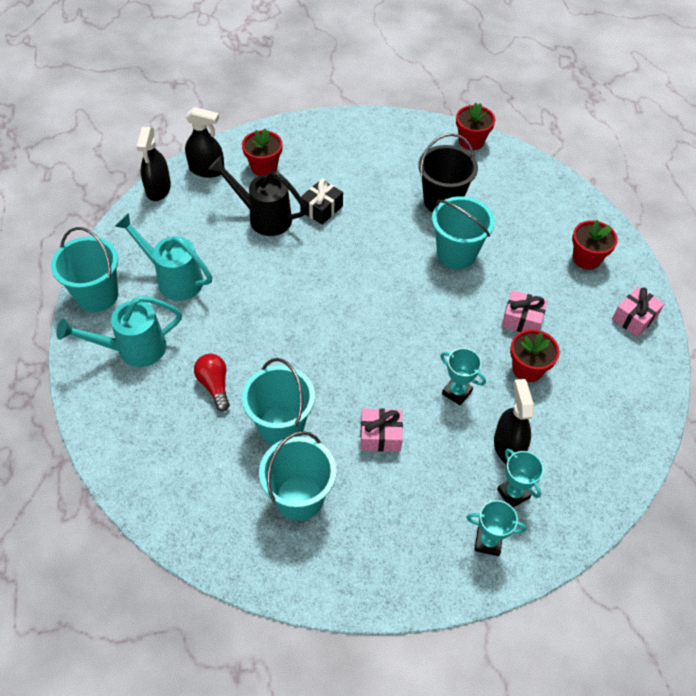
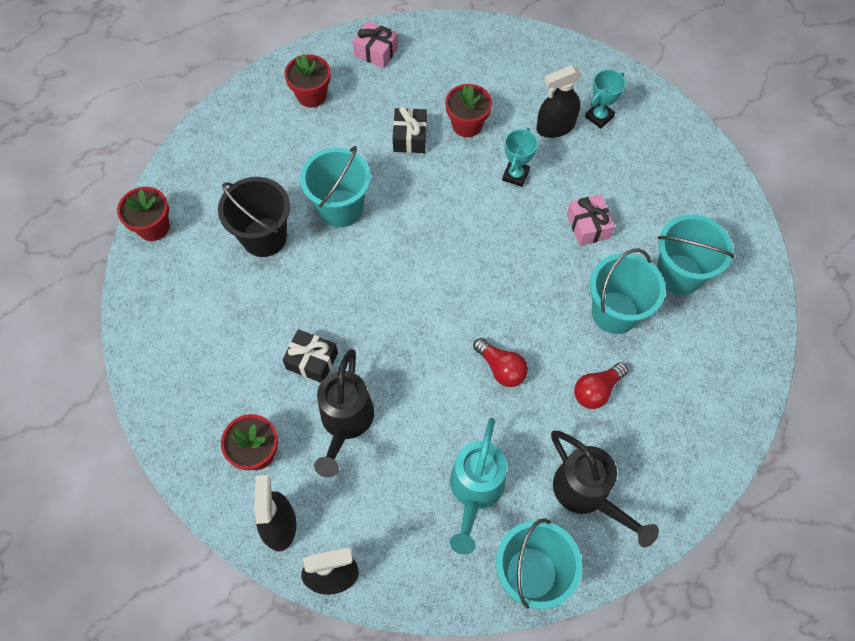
camera: 105 degrees left, 10 degrees up
turquoise watering can [56,296,182,367] -> black watering can [551,430,659,547]
turquoise trophy [466,500,527,556] -> none
pink gift [501,290,548,332] -> black gift [393,106,427,153]
none -> red light bulb [473,338,528,387]

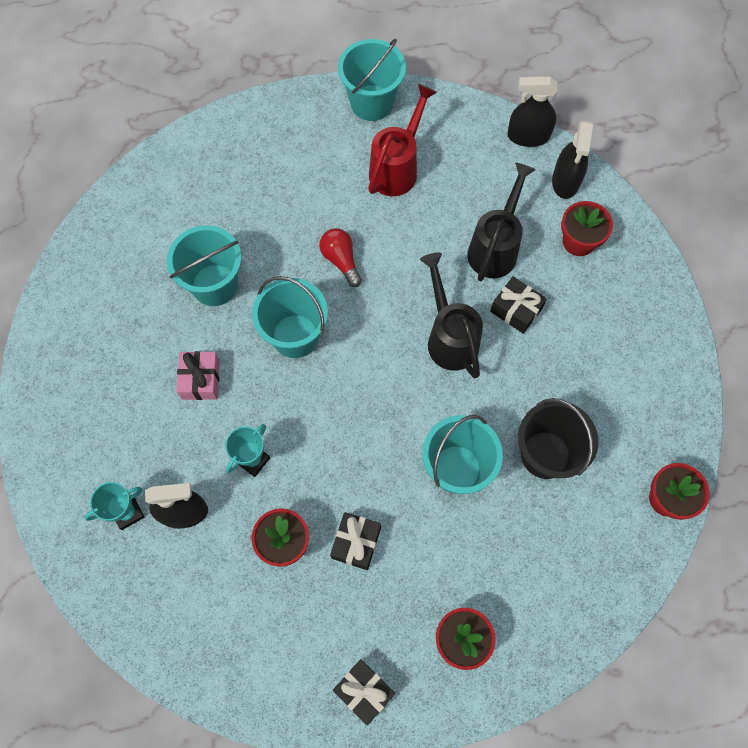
camera: 165 degrees left, 5 degrees up
pink gift [352,20,398,68] -> black gift [333,659,395,725]
turquoise watering can [450,418,507,555] -> red watering can [368,84,437,196]
black watering can [551,430,659,547] -> black watering can moved to [420,253,483,378]
red light bulb [574,362,628,409] -> none
turquoise bucket [657,215,734,295] -> turquoise bucket moved to [252,276,328,358]

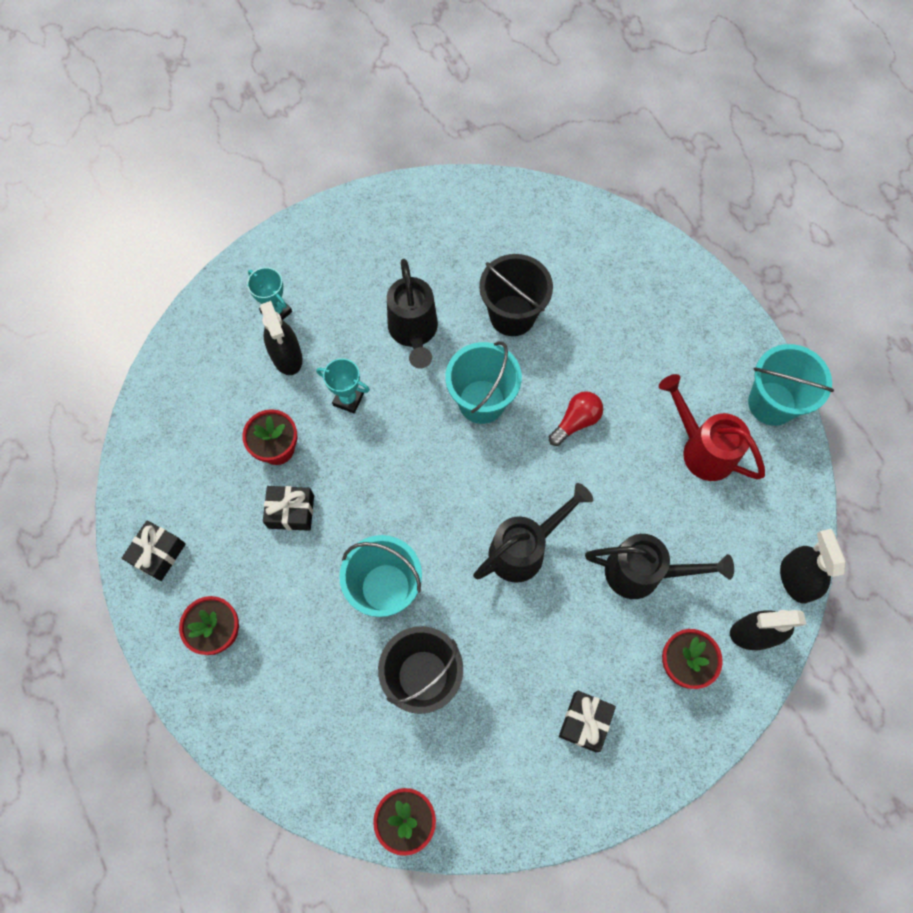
camera: 75 degrees right, 0 degrees up
turquoise bucket [167,225,241,306] -> black bucket [479,254,553,336]
pink gift [176,351,220,400] -> black watering can [387,259,438,369]
red watering can [368,84,437,196] -> red watering can turned 150 degrees counterclockwise [659,374,765,481]
black gift [490,276,547,334] -> black gift moved to [559,691,616,752]

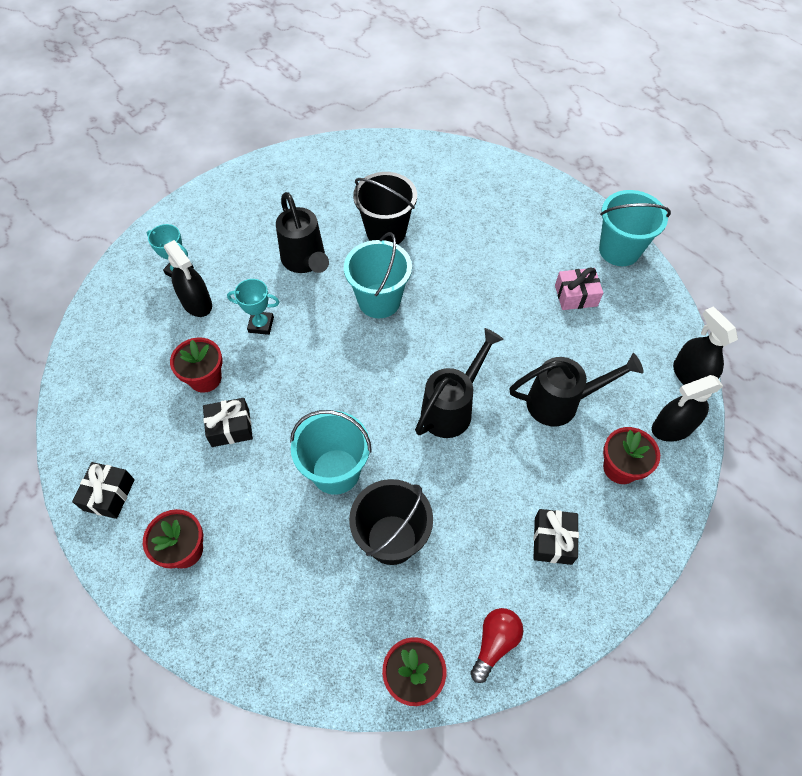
camera: 15 degrees left, 10 degrees down
red light bulb [549,391,603,446] -> red light bulb moved to [470,608,523,683]
red watering can [659,374,765,481] -> pink gift [555,268,603,310]

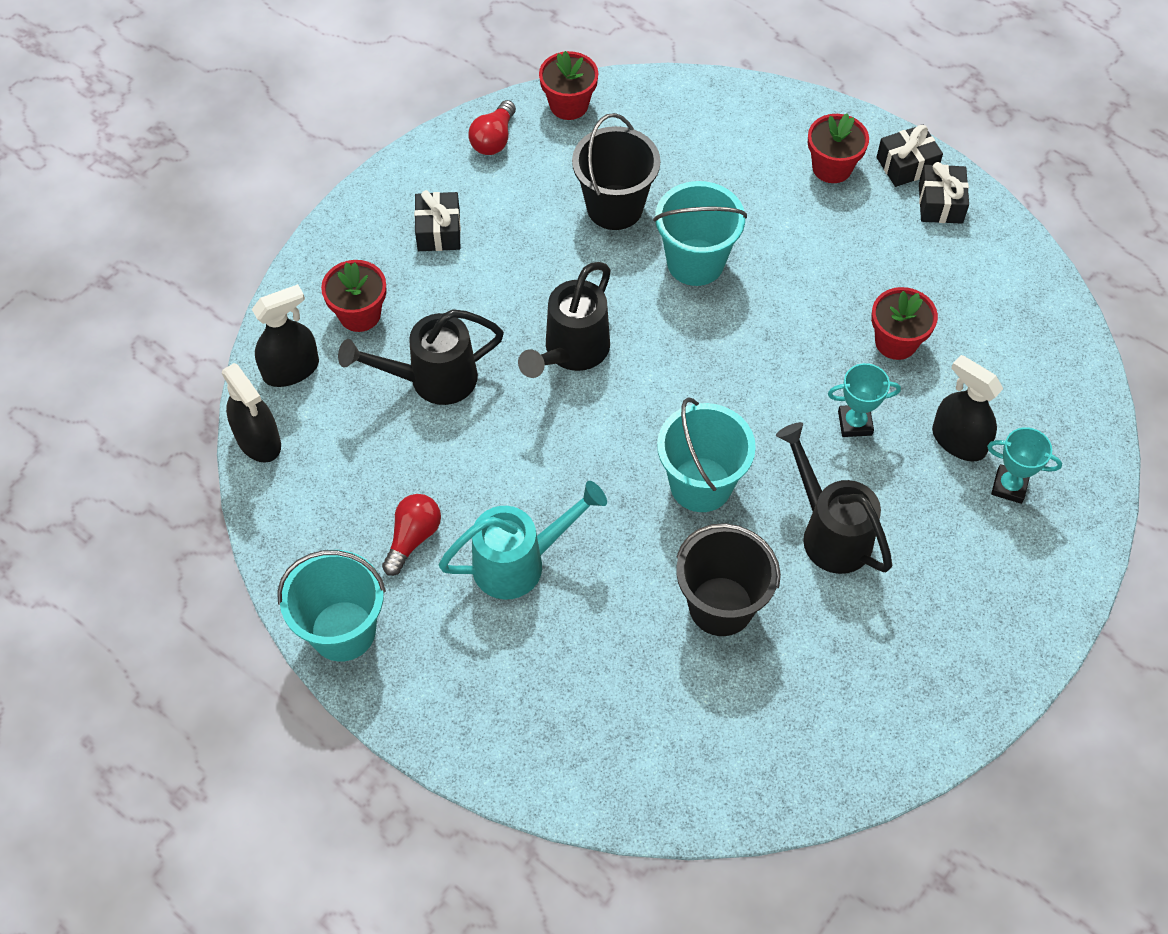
camera: 170 degrees right, 0 degrees up
black gift [203,398,253,447] -> black gift moved to [876,125,943,187]
pink gift [555,268,603,310] -> red light bulb [382,494,441,576]
none -> turquoise watering can [439,481,607,600]

